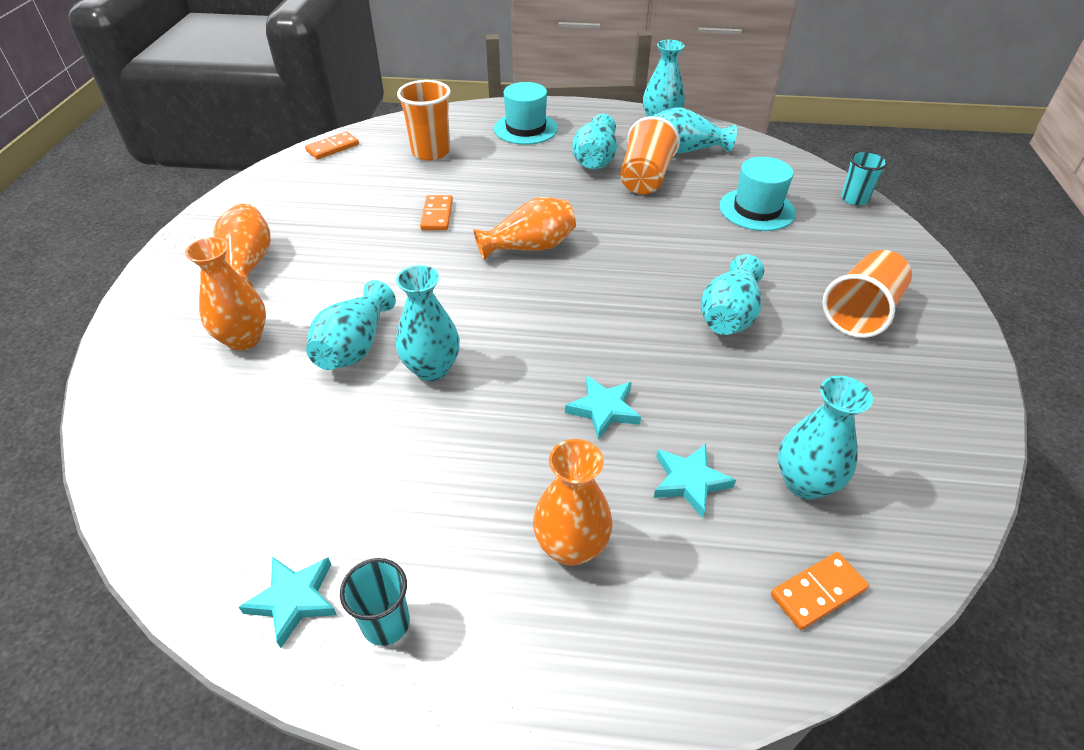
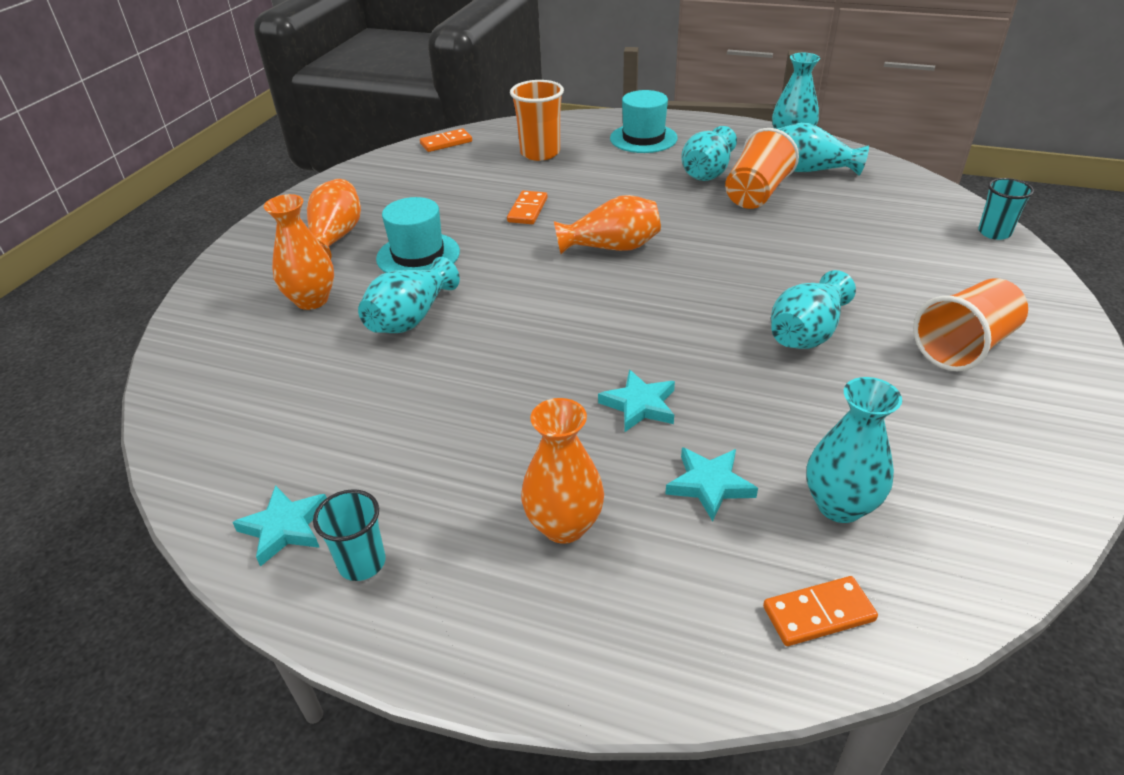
camera: 15 degrees right, 5 degrees down
turquoise vase [396,265,460,381] -> none
turquoise hat [719,157,796,231] -> turquoise hat moved to [376,197,460,273]

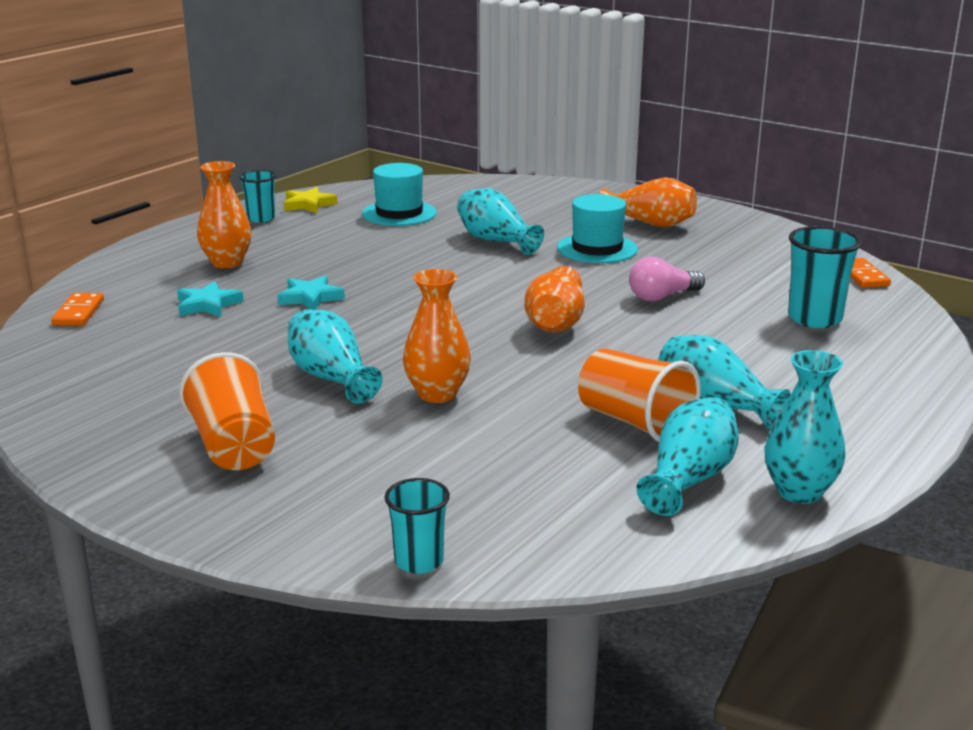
camera: 105 degrees right, 15 degrees down
turquoise star [233,485,327,567] -> yellow star [284,187,337,213]
orange vase [264,194,334,310] -> orange vase moved to [403,269,471,403]
orange domino [507,191,548,224] -> pink light bulb [629,257,705,301]
orange cup [510,80,564,161] -> turquoise cup [788,226,862,328]
turquoise hat [610,90,678,153] -> turquoise hat moved to [362,163,437,226]
turquoise vase [807,377,902,523] -> none

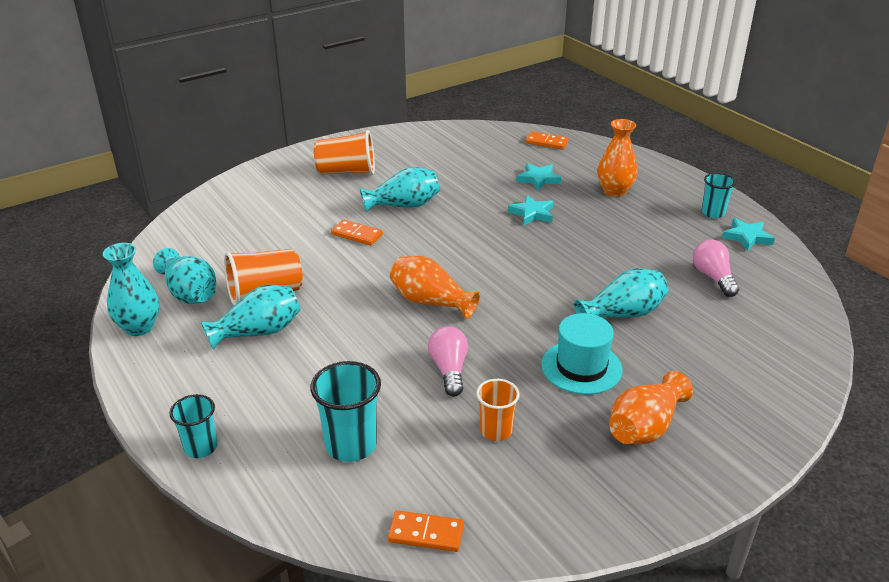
camera: 110 degrees right, 10 degrees up
yellow star [284,187,337,213] -> turquoise star [722,218,775,251]
turquoise hat [362,163,437,226] -> pink light bulb [693,240,739,297]
turquoise cup [385,478,450,574] -> turquoise cup moved to [170,394,218,458]
orange vase [403,269,471,403] -> orange domino [331,220,383,245]
none -> orange cup [476,379,520,441]

